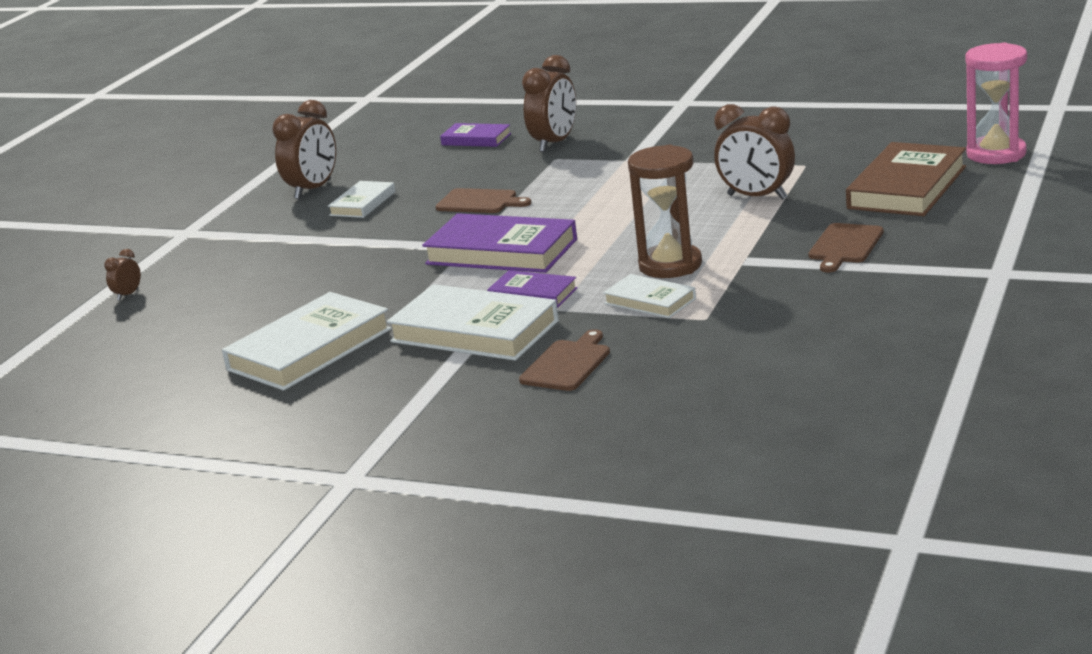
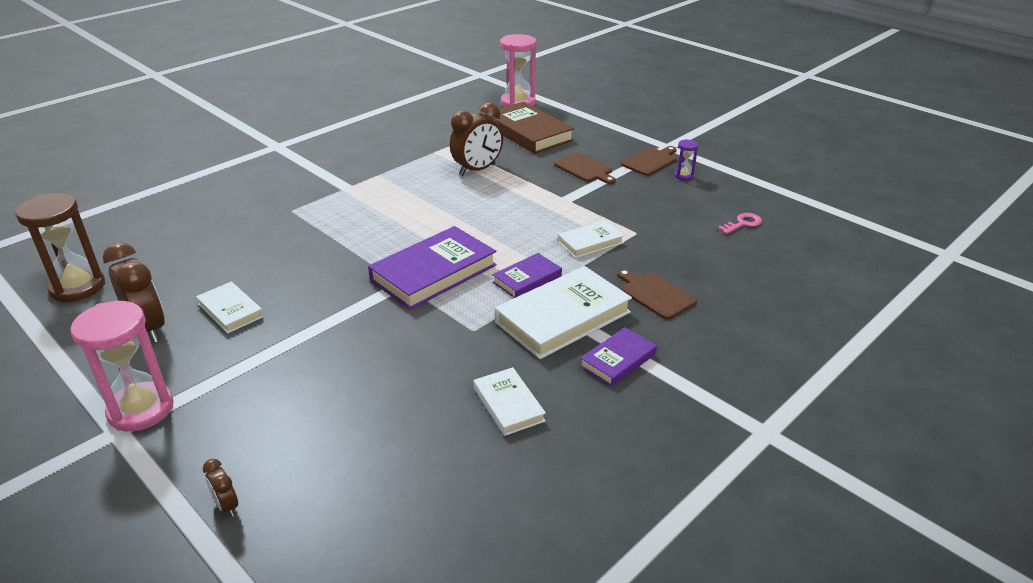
camera: 70 degrees left, 10 degrees up
white book [222,292,392,391] -> white book [474,367,546,436], size x0.55
brown cutting board [435,188,531,213] -> brown cutting board moved to [621,146,677,176]
purple book [440,123,511,147] -> purple book moved to [580,327,657,386]
brown clock [522,55,576,152] -> none
brown hourglass [628,145,702,278] -> brown hourglass moved to [15,193,105,302]
none -> pink hourglass [70,301,174,432]
none -> purple hourglass [674,139,698,180]
none -> pink key [718,213,762,234]

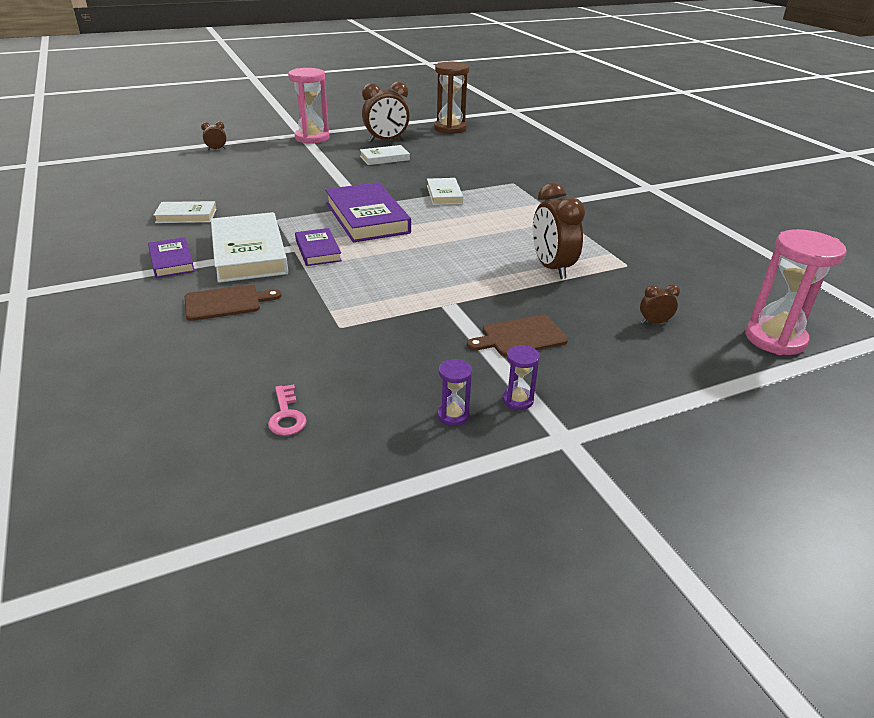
camera: 110 degrees right, 0 degrees up
brown book [485,102,574,154] -> brown clock [640,284,680,324]
white book [558,220,624,258] -> white book moved to [427,178,463,205]
brown cutting board [621,146,677,176] -> purple hourglass [502,345,540,410]

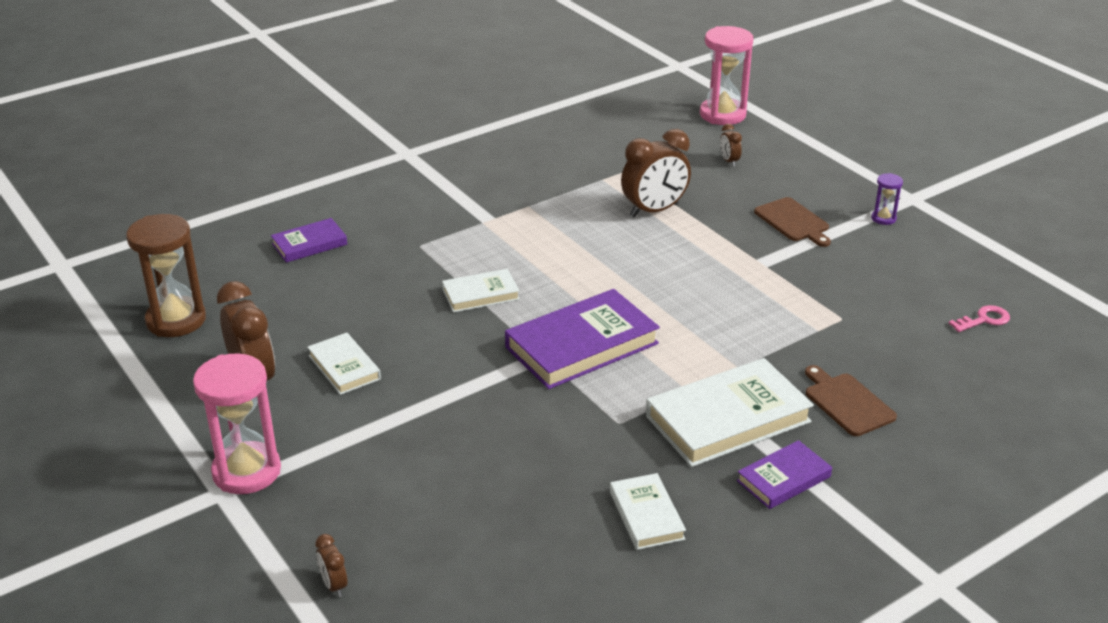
camera: 100 degrees left, 0 degrees up
purple book [295,228,342,266] -> purple book moved to [271,218,347,263]
purple hourglass [437,359,472,426] -> none

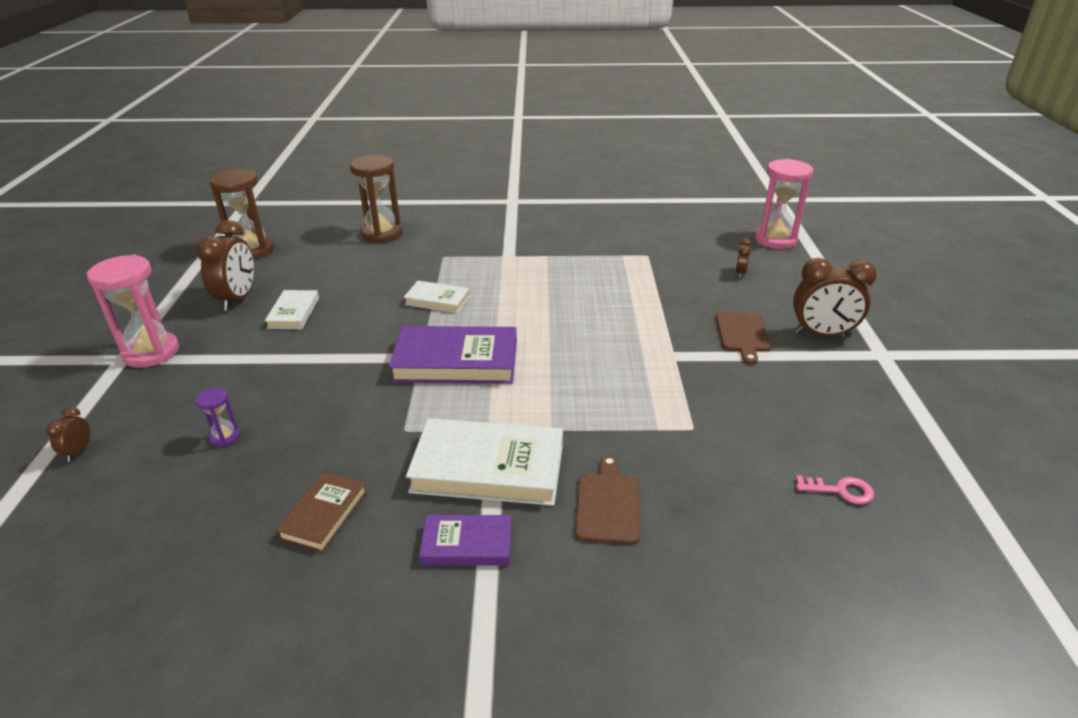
camera: 35 degrees right, 0 degrees up
purple book [271,218,347,263] -> brown hourglass [350,155,402,243]
white book [610,473,686,550] -> brown book [276,472,367,553]
brown clock [621,129,691,217] -> brown clock moved to [793,258,877,337]
purple hourglass [871,173,903,225] -> purple hourglass moved to [195,388,240,447]

